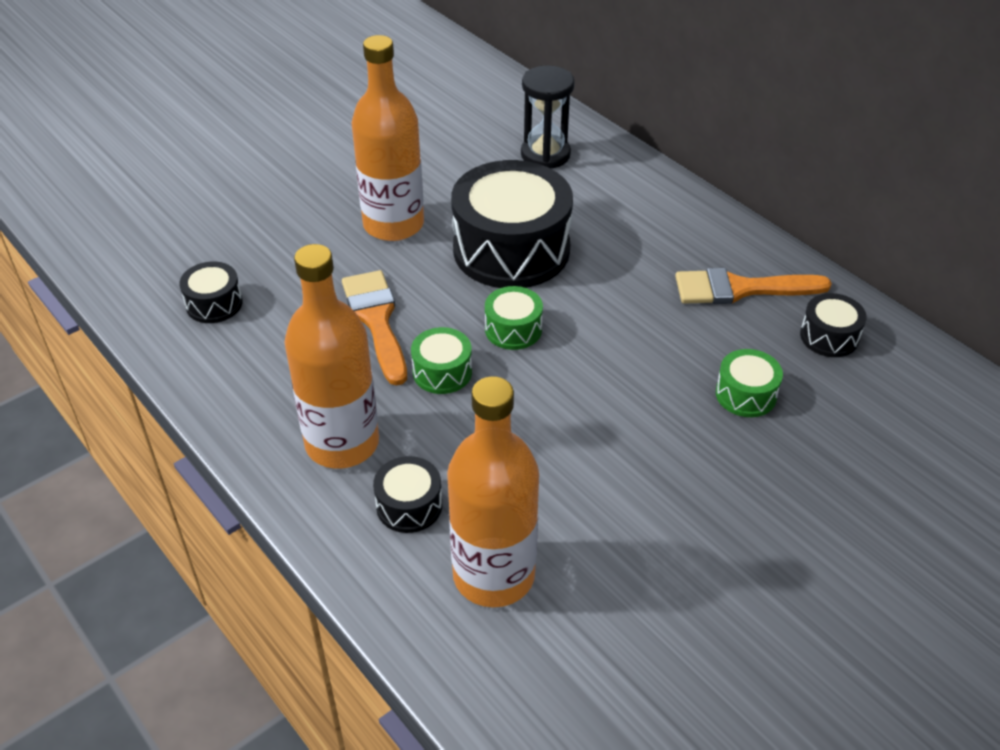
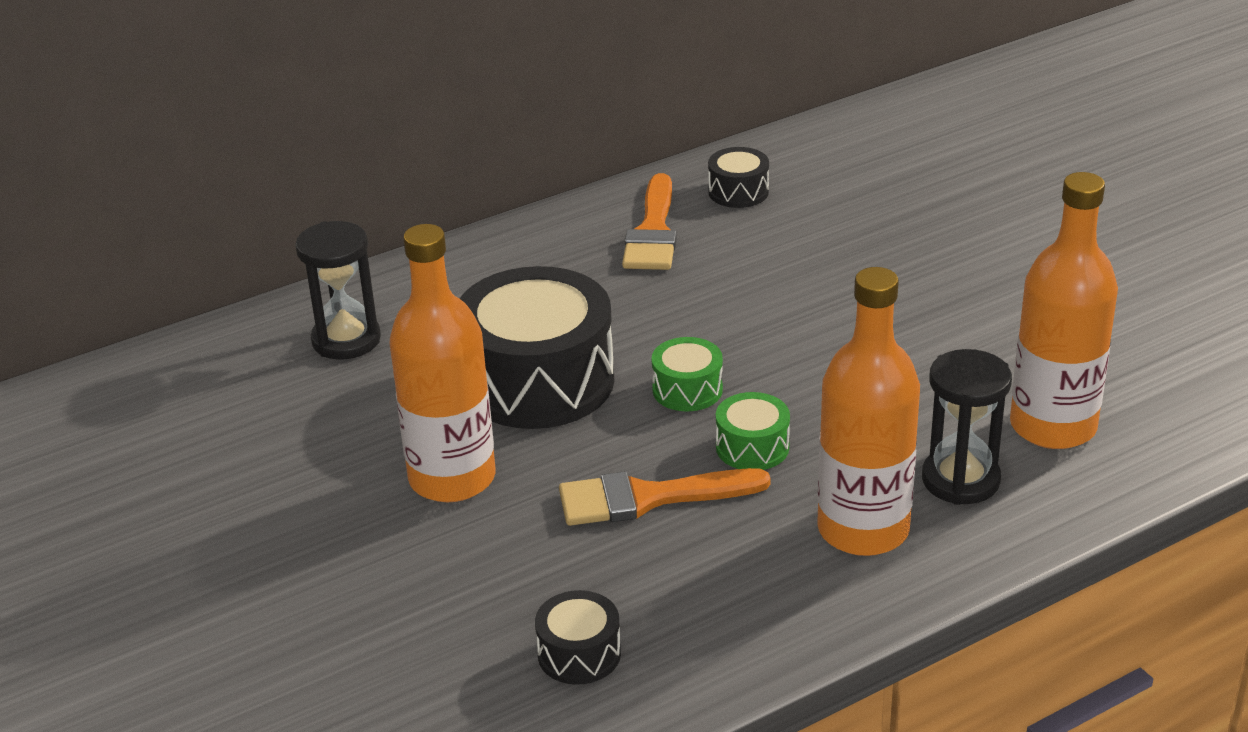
camera: 80 degrees left, 10 degrees down
black drum [373,456,442,533] -> black hourglass [922,349,1012,505]
green drum [716,349,783,417] -> none

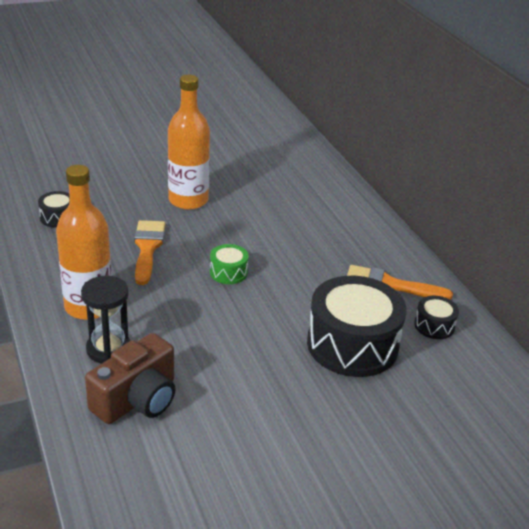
camera: 95 degrees right, 0 degrees up
black hourglass [295,221,381,359] -> none
black drum [460,266,614,429] -> black drum moved to [307,276,407,377]
green drum [716,392,790,470] -> none
orange bottle [1010,172,1118,449] -> brown camera [85,333,176,424]

